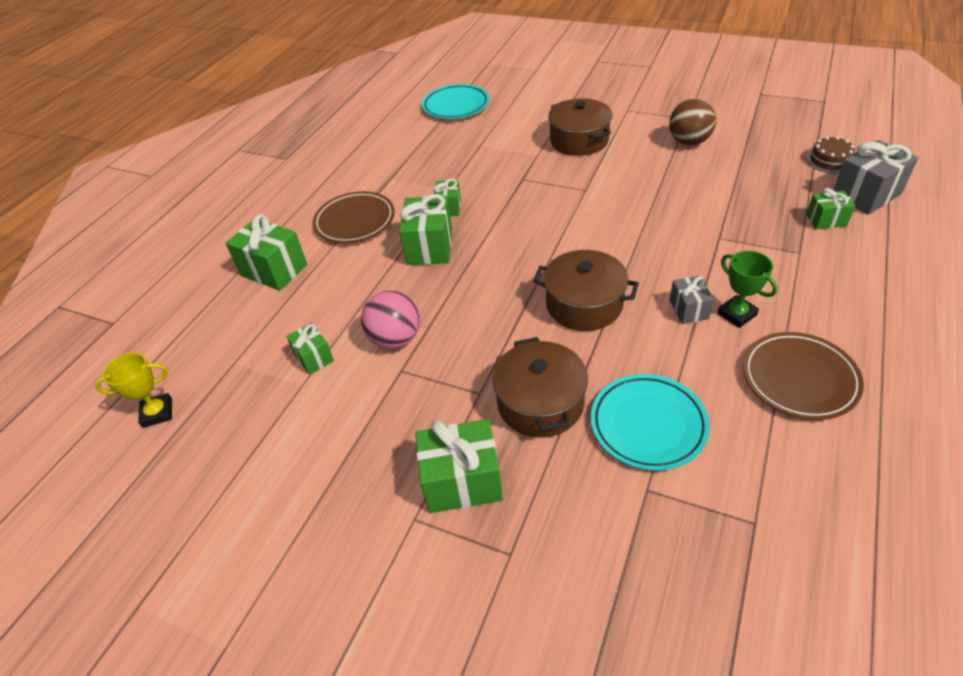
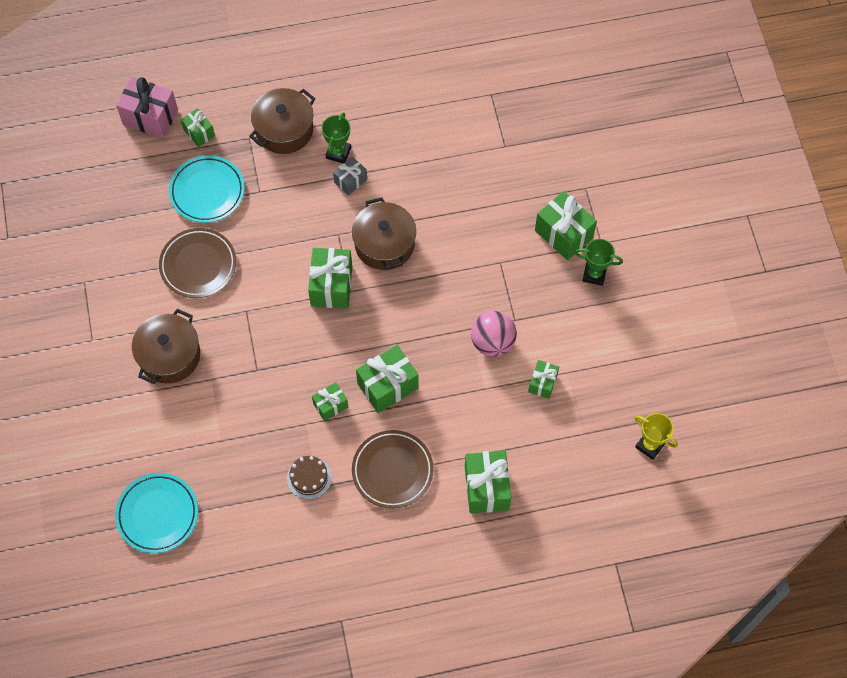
camera: 130 degrees left, 20 degrees up
brown pot [492,337,588,438] -> brown pot moved to [249,88,315,154]
turquoise plate [591,374,710,471] -> turquoise plate moved to [169,155,245,223]
brown ball [669,98,716,145] -> none
brown plate [743,332,864,420] -> brown plate moved to [159,228,236,298]
brown cake [806,136,855,174] -> brown cake moved to [287,456,332,499]
grey gift [833,140,918,215] -> pink gift [116,77,178,138]
none -> green gift [308,248,352,309]
none -> green trophy [575,239,623,286]

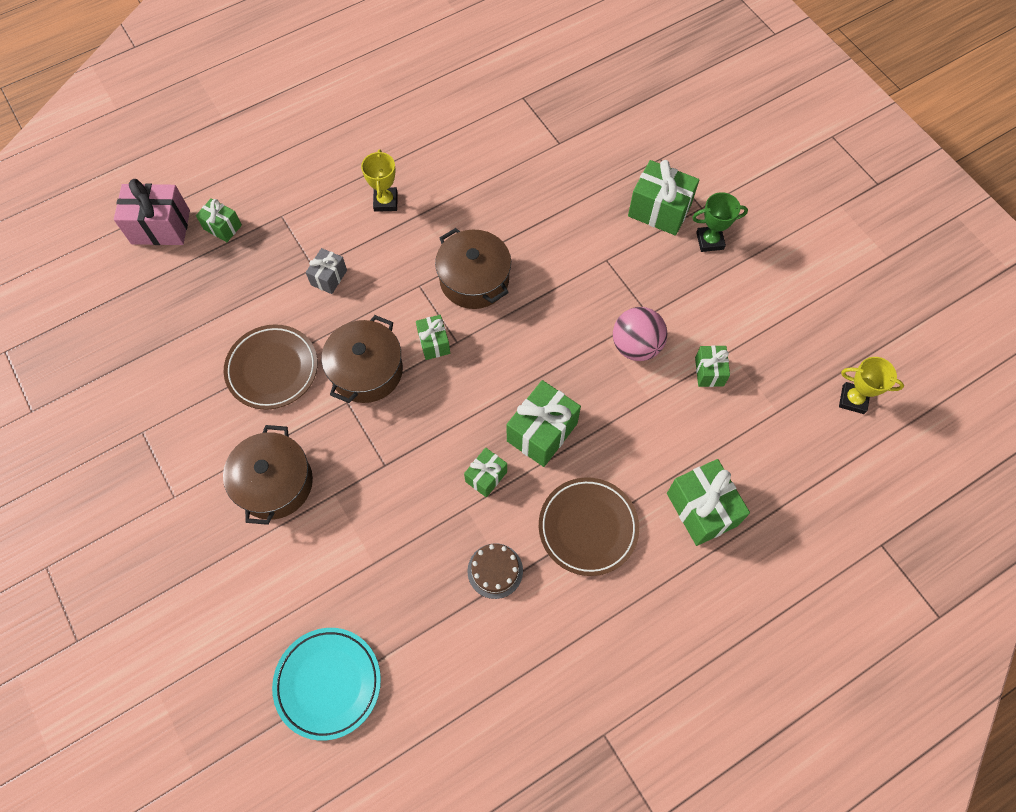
camera: 20 degrees left, 0 degrees up
turquoise plate [169,155,245,223] -> none
brown pot [249,88,315,154] -> brown pot moved to [322,315,403,403]
green gift [308,248,352,309] -> green gift [416,315,450,360], size x0.57
green trophy [322,112,351,163] -> yellow trophy [361,150,398,212]
grey gift [333,157,367,196] -> grey gift moved to [306,248,347,294]

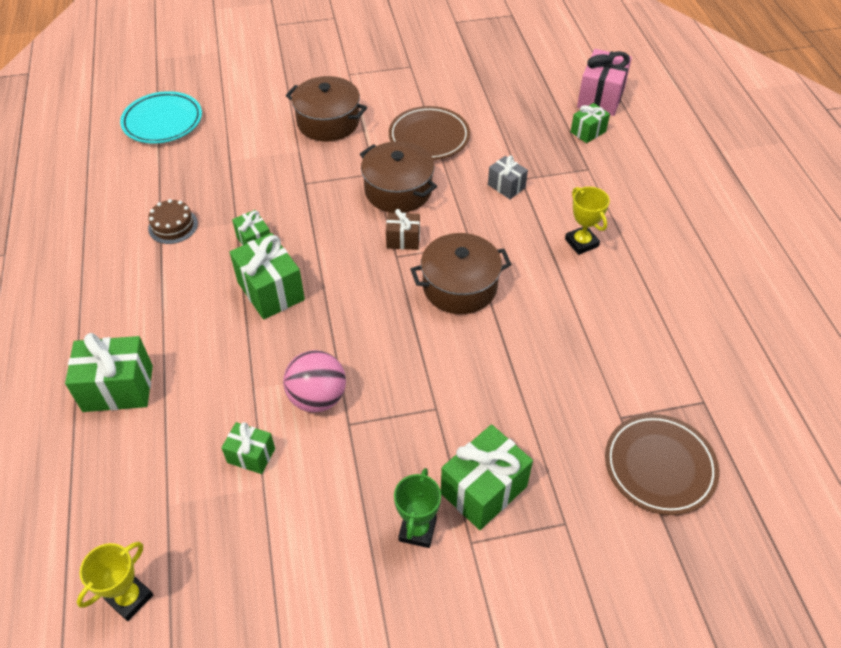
camera: 110 degrees right, 15 degrees down
yellow trophy [361,150,398,212] -> yellow trophy turned 45 degrees clockwise [565,187,610,255]
green gift [416,315,450,360] -> brown gift [386,209,420,250]
brown plate [539,477,639,576] -> brown plate moved to [605,414,719,515]

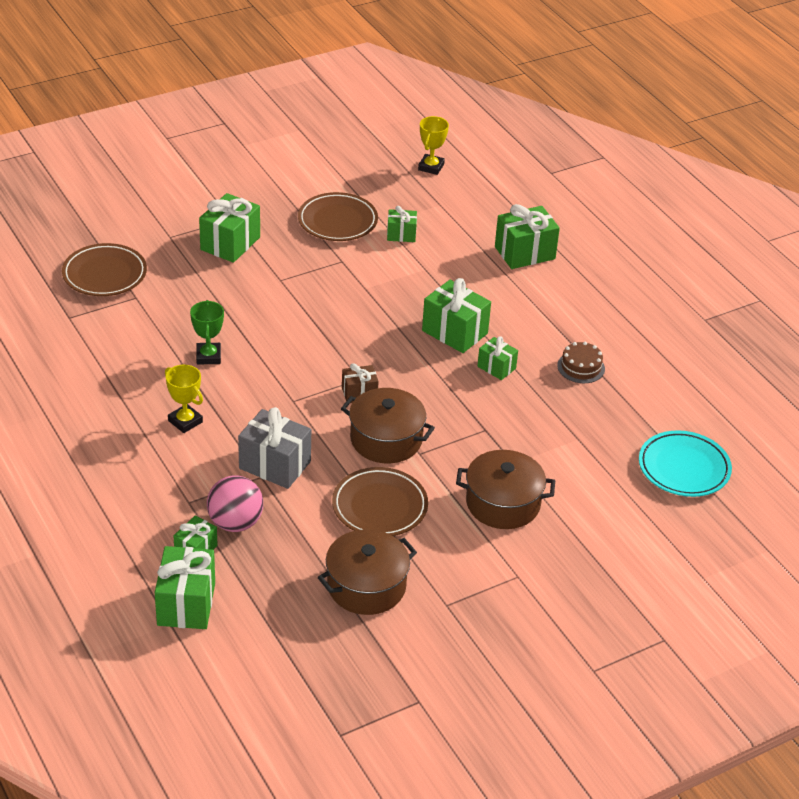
camera: 160 degrees right, 10 degrees down
pink ball [283,350,346,412] -> pink ball moved to [207,476,263,532]
green trophy [394,468,441,548] -> green trophy moved to [190,300,224,364]
brown pot [411,233,512,314] -> brown pot moved to [318,529,417,615]
grey gift [488,156,528,199] -> grey gift [238,407,311,489], size x1.74
pink gift [577,49,632,116] -> green gift [155,546,215,629]
none -> brown plate [298,192,378,241]

